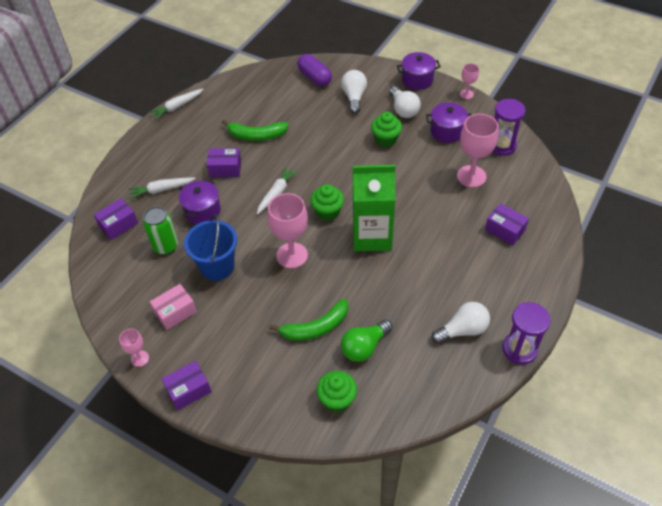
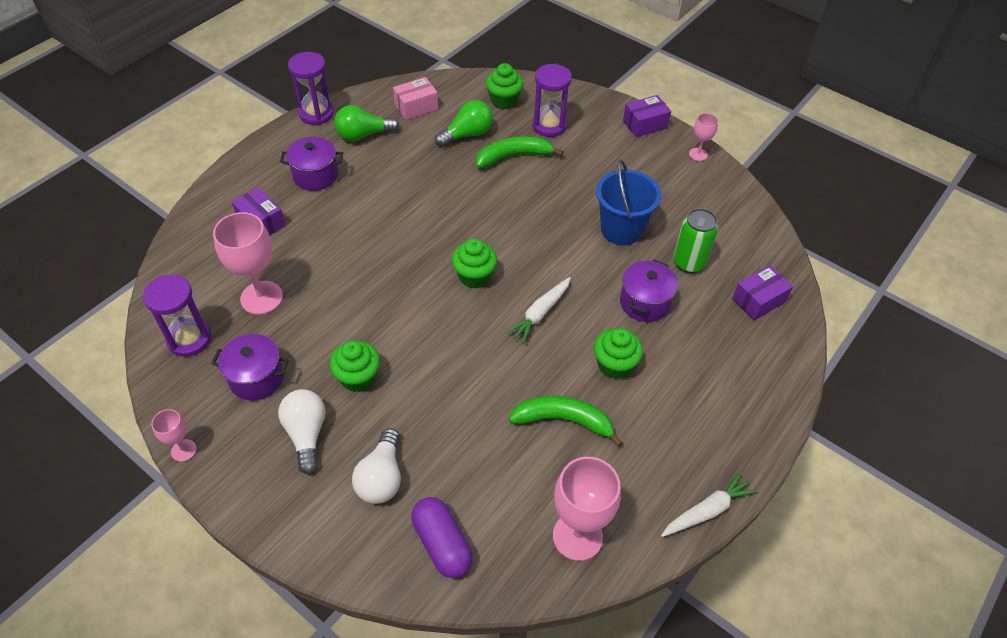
camera: 175 degrees left, 0 degrees up
white carrot [128,177,196,199] -> none
pink box [150,284,197,330] -> pink box moved to [393,77,438,120]
purple box [207,148,241,177] -> green cupcake [594,328,643,379]
pink goblet [267,193,308,268] -> pink goblet moved to [553,457,621,561]
green carton [353,165,395,251] -> none
purple pot [397,52,441,90] -> purple pot moved to [280,137,343,191]
white light bulb [432,302,490,344] -> green light bulb [334,105,399,141]
none -> purple hourglass [532,63,572,137]

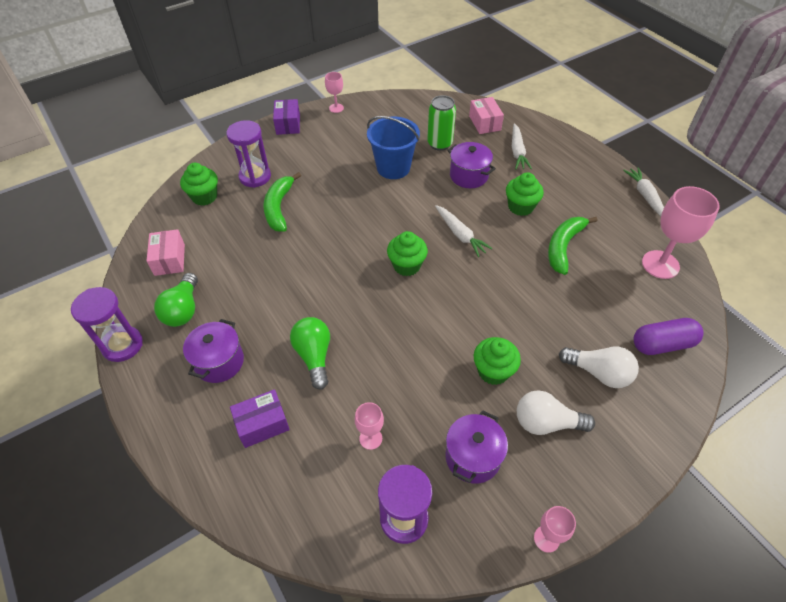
camera: 70 degrees left, 0 degrees up
pink goblet [213,212,283,315] -> pink goblet [355,402,384,450], size x0.52
green light bulb [435,100,493,147] -> green light bulb moved to [290,317,330,390]
purple box [732,265,793,320] -> pink box [469,97,504,134]
none -> white carrot [512,123,532,169]

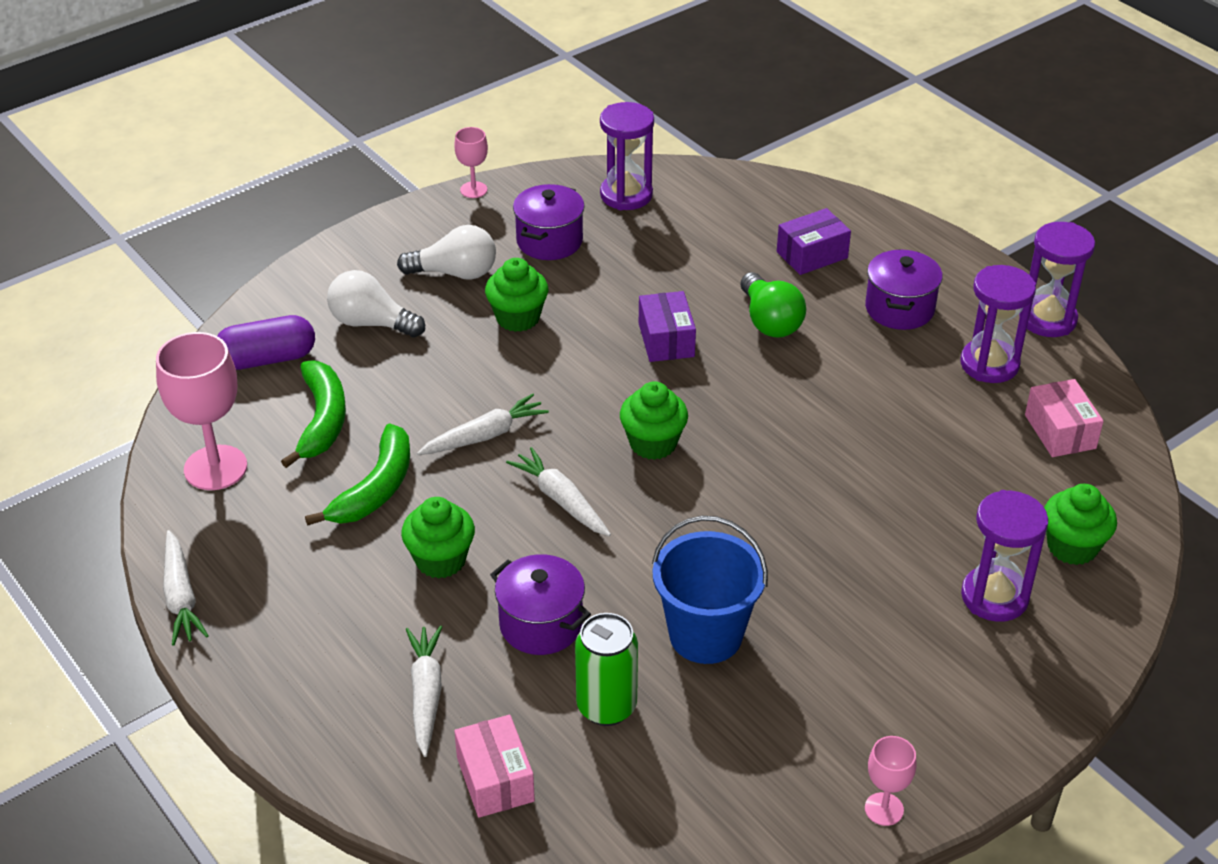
camera: 175 degrees right, 10 degrees down
green light bulb [154,273,198,327] -> purple hourglass [960,265,1036,383]
green banana [263,172,301,232] -> green banana moved to [281,360,346,468]
purple box [273,99,300,135] -> purple box moved to [639,291,696,362]
pink goblet [355,402,384,450] -> none
none -> white carrot [417,393,549,455]

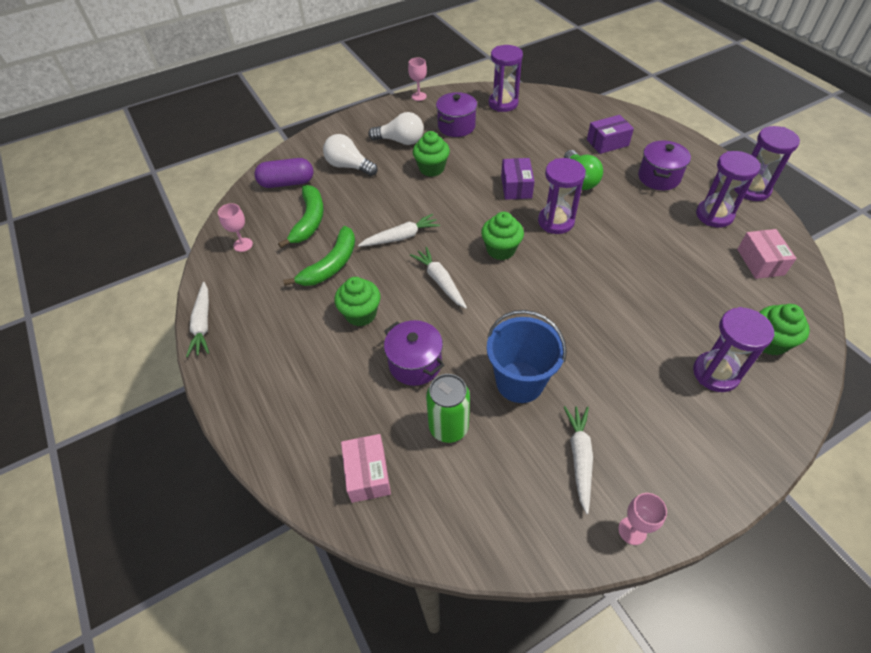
camera: 10 degrees right, 10 degrees up
pink goblet [156,332,247,490] -> pink goblet [218,203,253,252], size x0.52
white carrot [406,626,442,757] -> white carrot moved to [564,406,593,514]
none -> purple hourglass [538,158,586,234]

